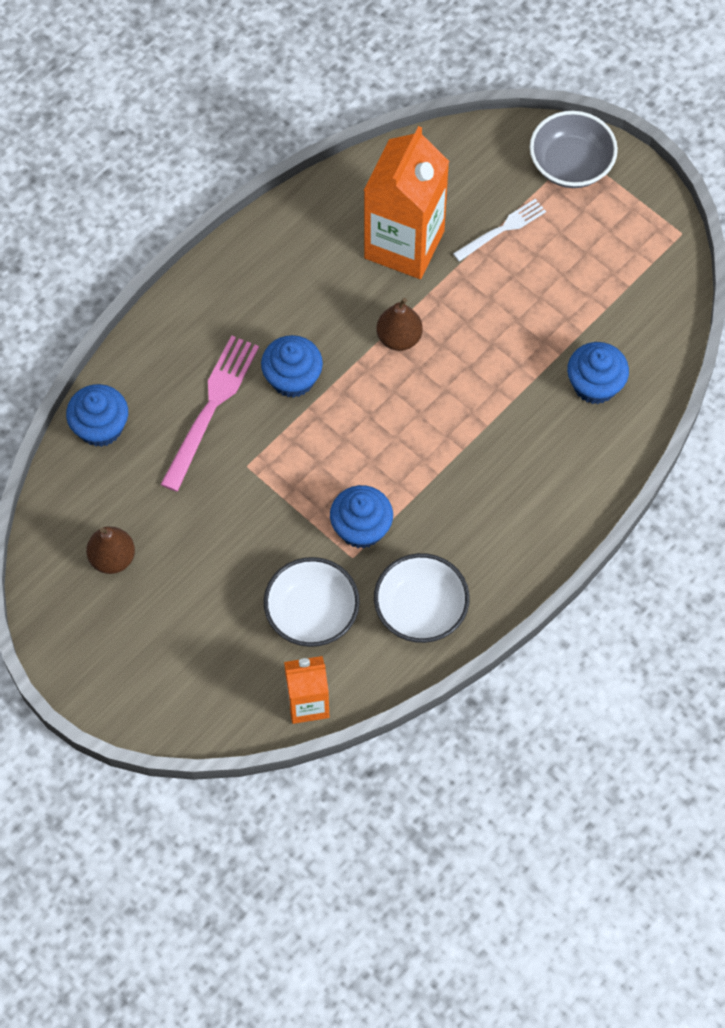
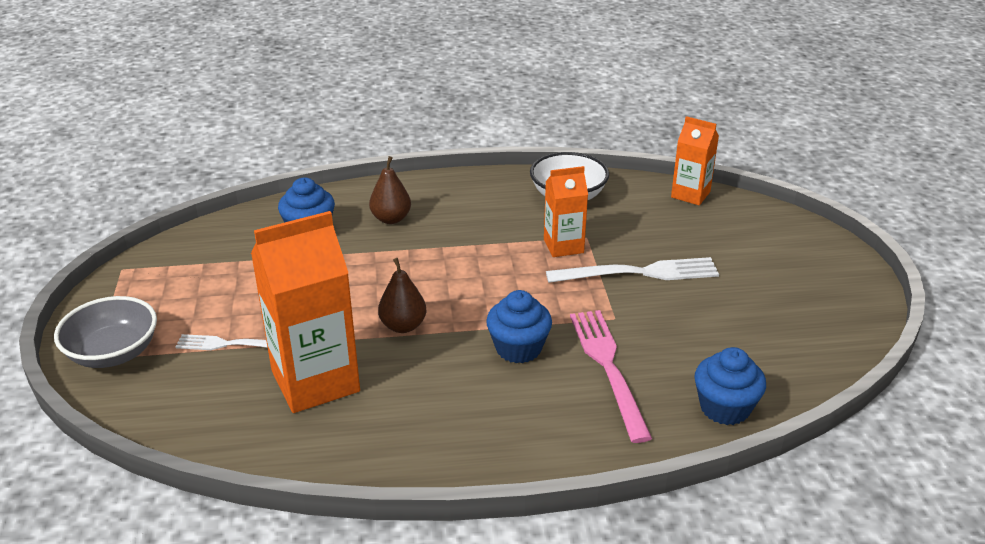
camera: 140 degrees left, 30 degrees down
brown pear [86,526,135,574] -> brown pear moved to [369,156,411,224]
pink fork [160,335,259,492] -> pink fork turned 105 degrees clockwise [570,310,652,443]
white bowl [264,557,360,647] -> none
blue cupcake [330,485,393,549] -> orange carton [544,166,588,257]
none -> white fork [546,257,719,283]

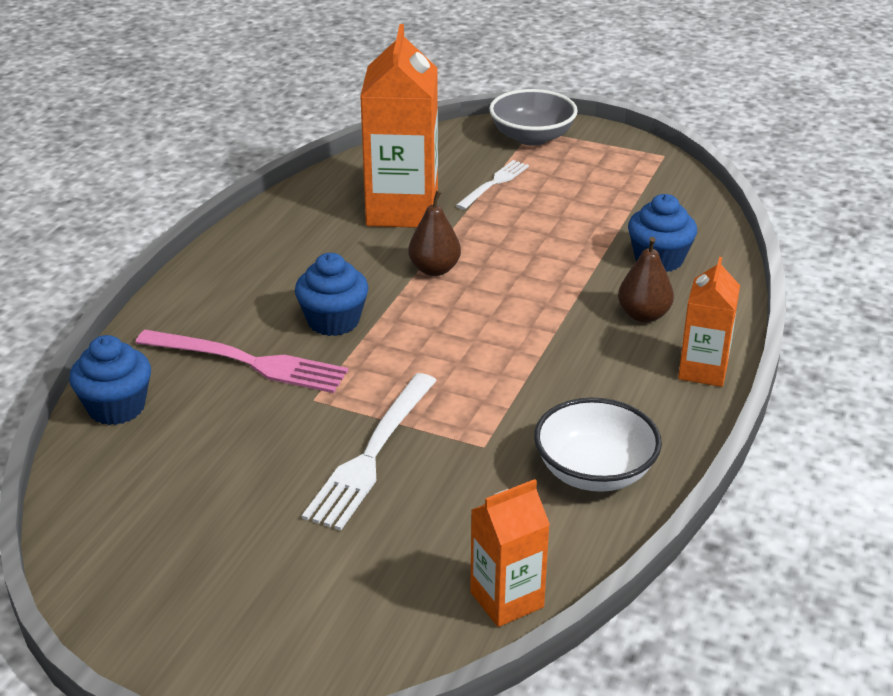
camera: 120 degrees right, 0 degrees up
orange carton [544,166,588,257] -> orange carton moved to [678,257,740,387]

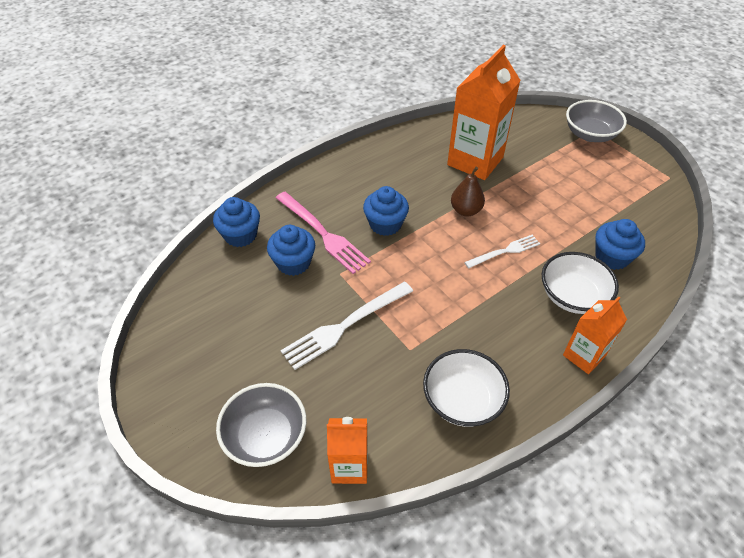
camera: 30 degrees right, 15 degrees up
white fork [455,160,529,210] -> white fork moved to [464,235,540,268]
brown pear [618,237,674,323] -> white bowl [542,252,619,314]
none -> grey bowl [216,383,306,467]
none -> blue cupcake [267,225,315,276]

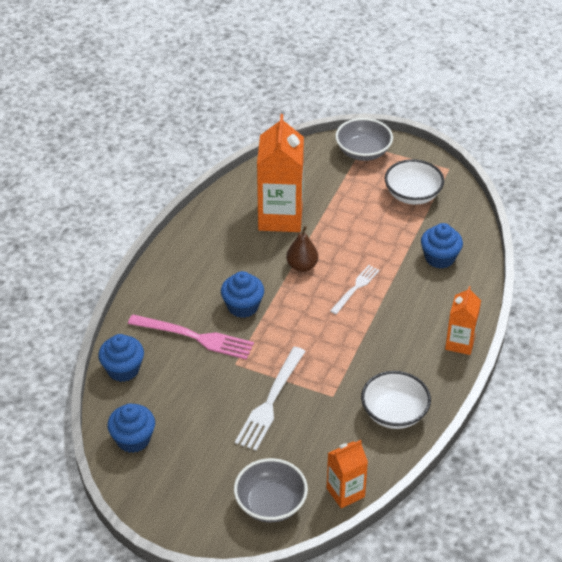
camera: 30 degrees left, 5 degrees down
blue cupcake [267,225,315,276] -> blue cupcake moved to [107,404,155,453]
white bowl [542,252,619,314] -> white bowl moved to [385,159,444,205]

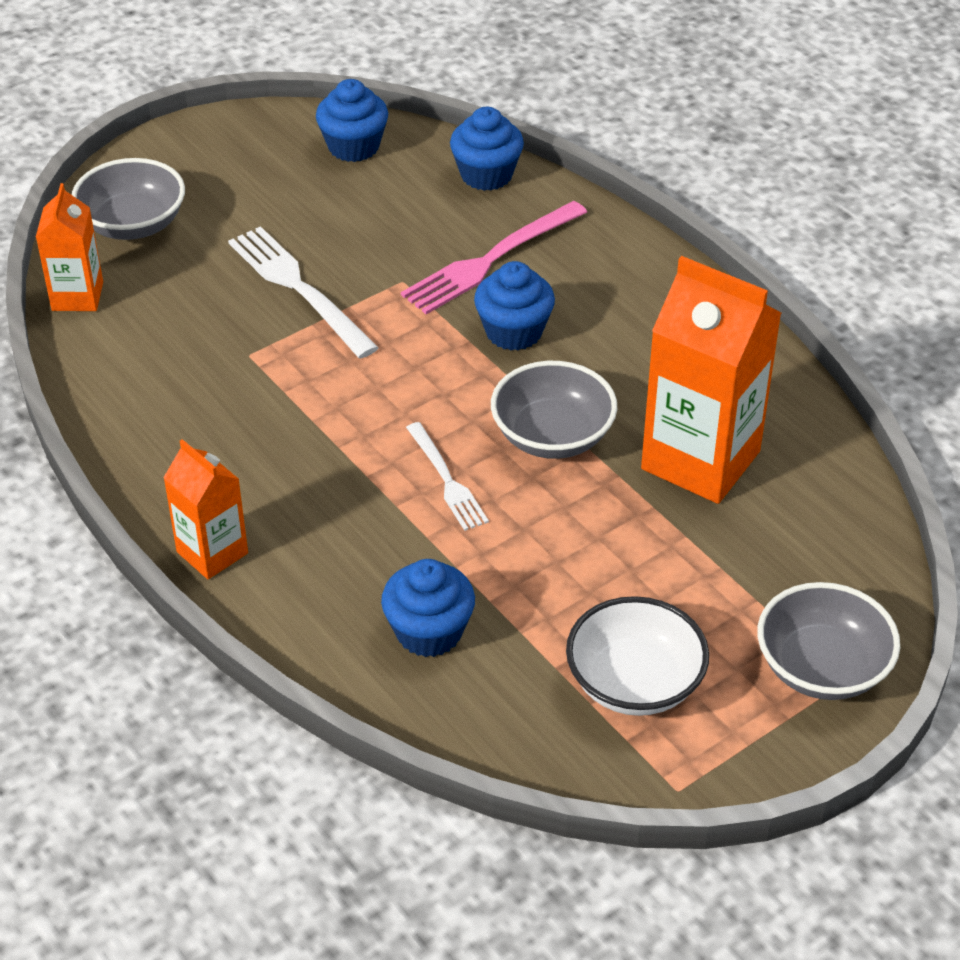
camera: 120 degrees right, 0 degrees up
brown pear [286,226,318,272] -> grey bowl [491,361,617,459]
white bowl [361,371,431,429] -> none

